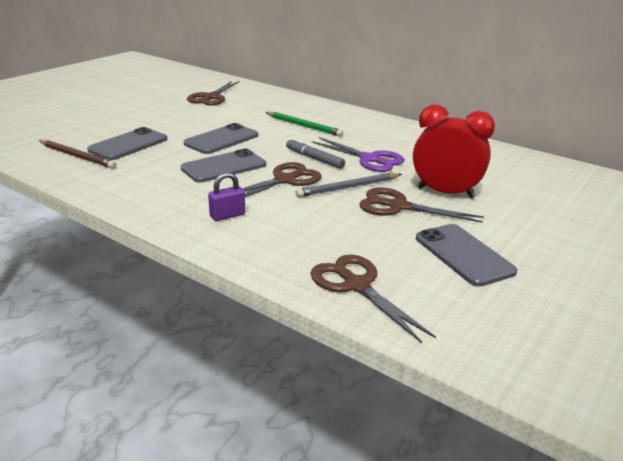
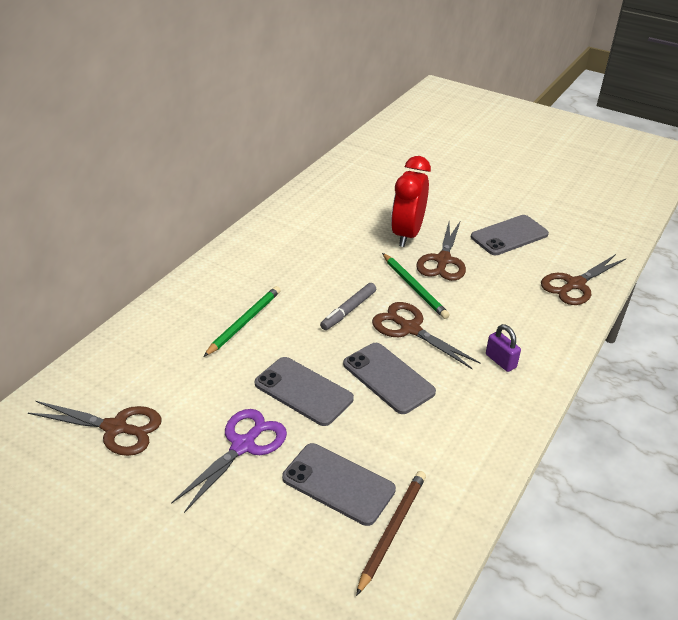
camera: 95 degrees left, 10 degrees up
grey pencil [296,173,402,197] -> green pencil [382,253,450,319]
purple scissors [312,137,405,172] -> purple scissors moved to [171,409,287,513]

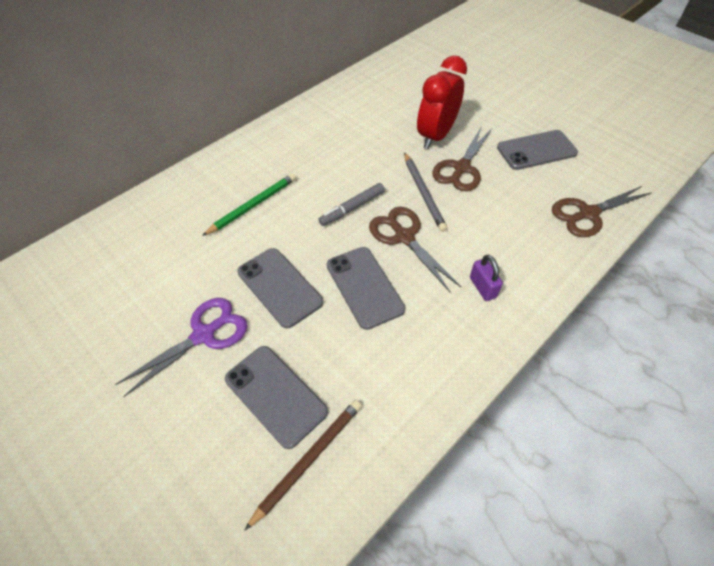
camera: 15 degrees right, 15 degrees up
brown scissors [28,401,162,456] -> none
green pencil [382,253,450,319] -> grey pencil [404,152,447,232]

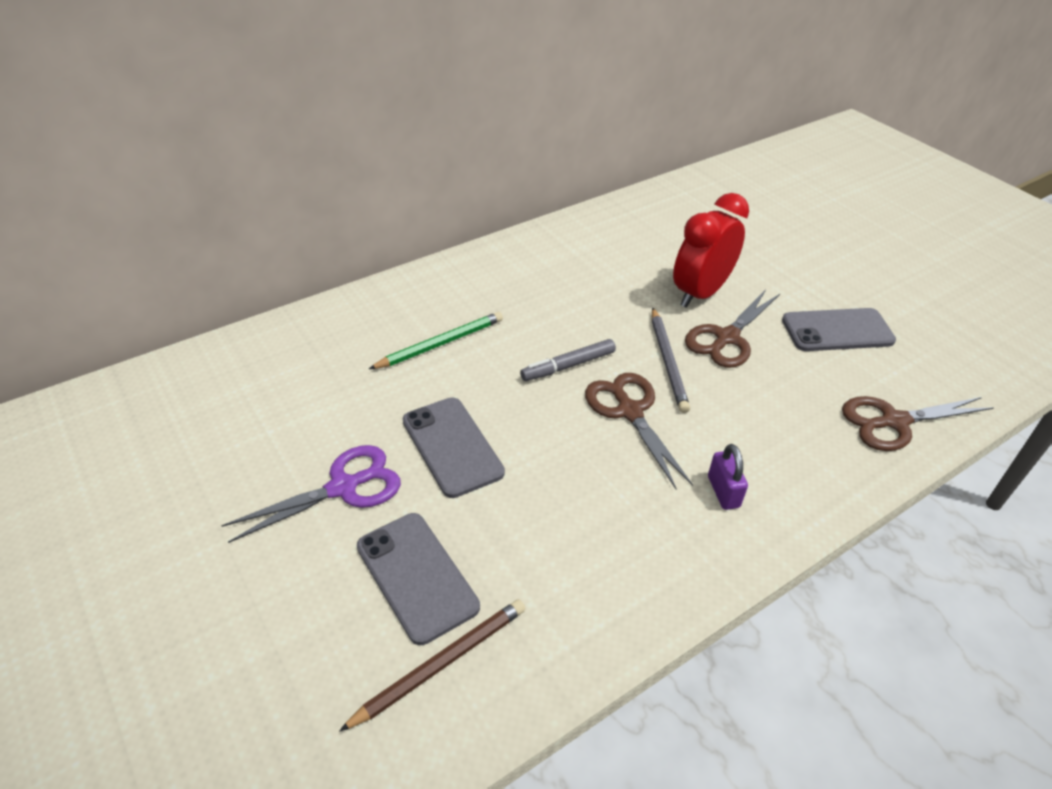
camera: 10 degrees right, 10 degrees down
grey phone [327,247,406,330] -> none

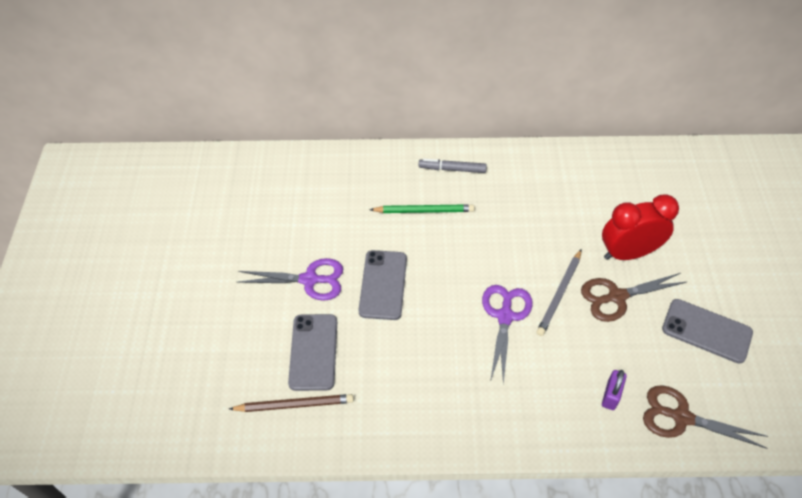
camera: 35 degrees right, 10 degrees up
grey marker [520,339,616,381] -> grey marker moved to [419,159,487,173]
brown scissors [585,373,693,489] -> purple scissors [482,285,533,384]
purple padlock [708,444,748,510] -> purple padlock moved to [602,370,627,410]

